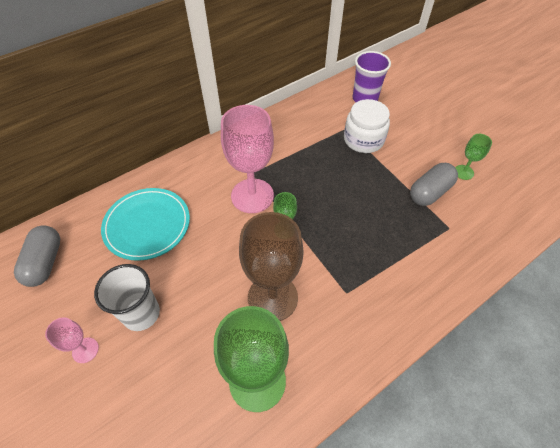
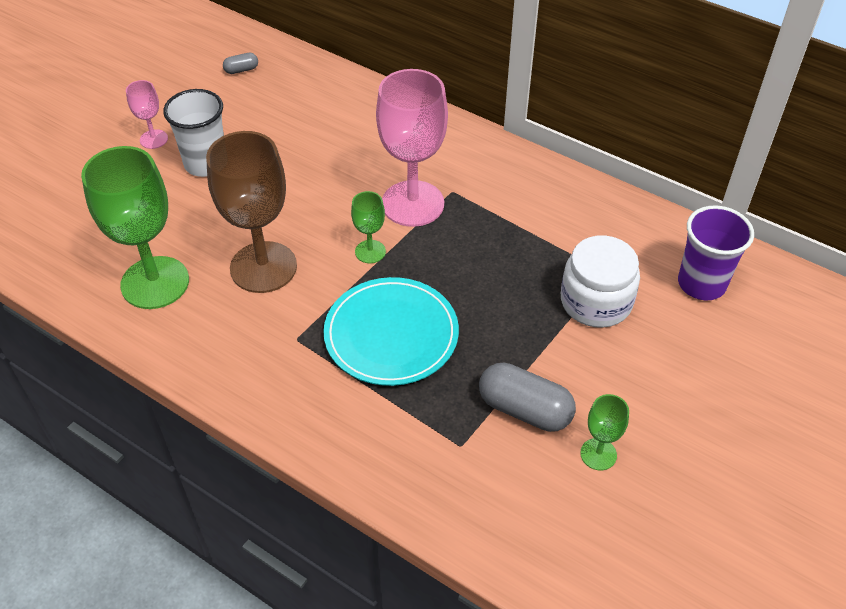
camera: 70 degrees right, 5 degrees down
grey capsule [14,225,60,287] -> grey capsule [223,53,258,74], size x0.48
turquoise plate [101,188,190,261] -> turquoise plate moved to [323,277,459,386]

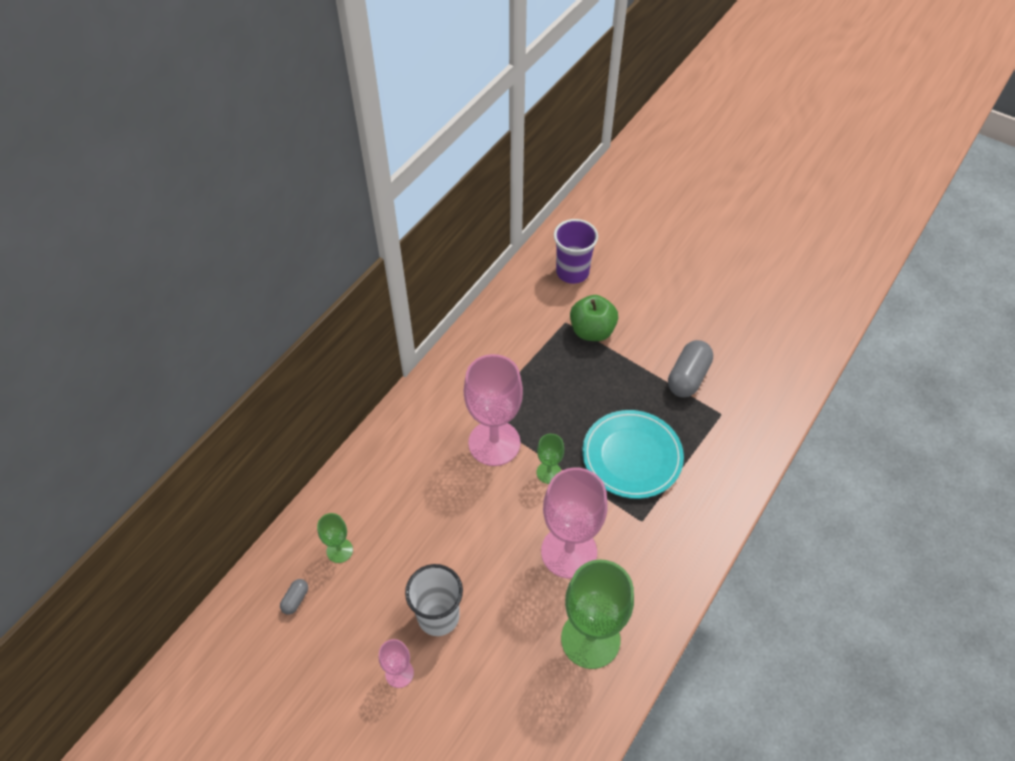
camera: 90 degrees left, 5 degrees up
brown goblet [206,131,297,293] -> pink goblet [541,467,608,579]
grey capsule [223,53,258,74] -> grey capsule turned 45 degrees clockwise [280,579,308,615]
white jar [561,236,640,328] -> green apple [570,295,618,341]
green goblet [580,394,629,470] -> green goblet moved to [317,513,353,563]

